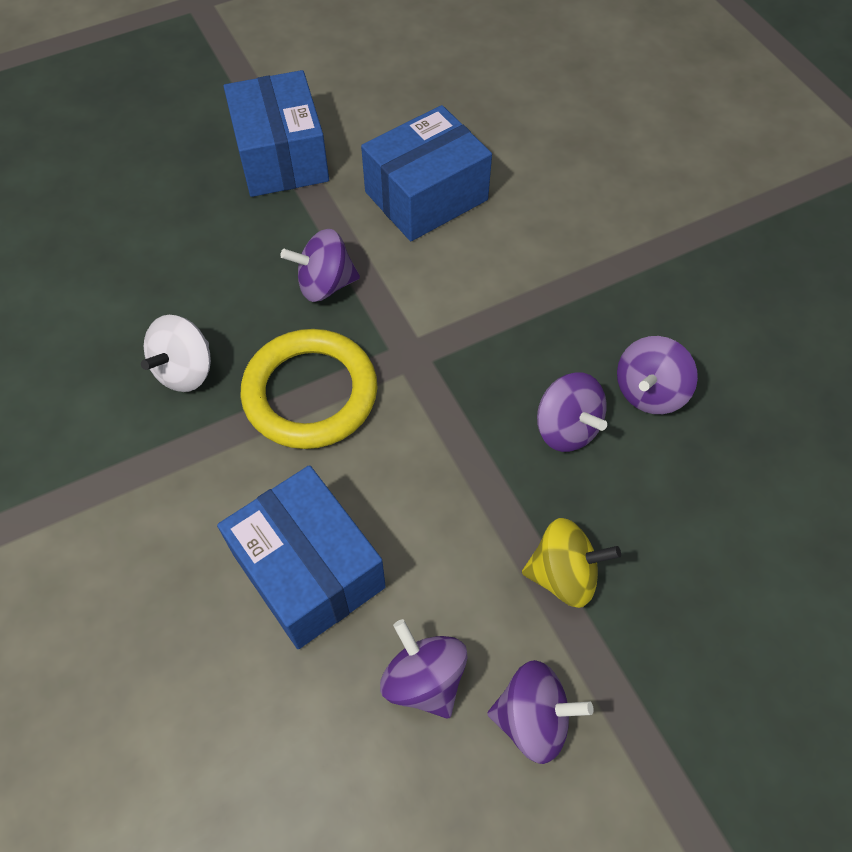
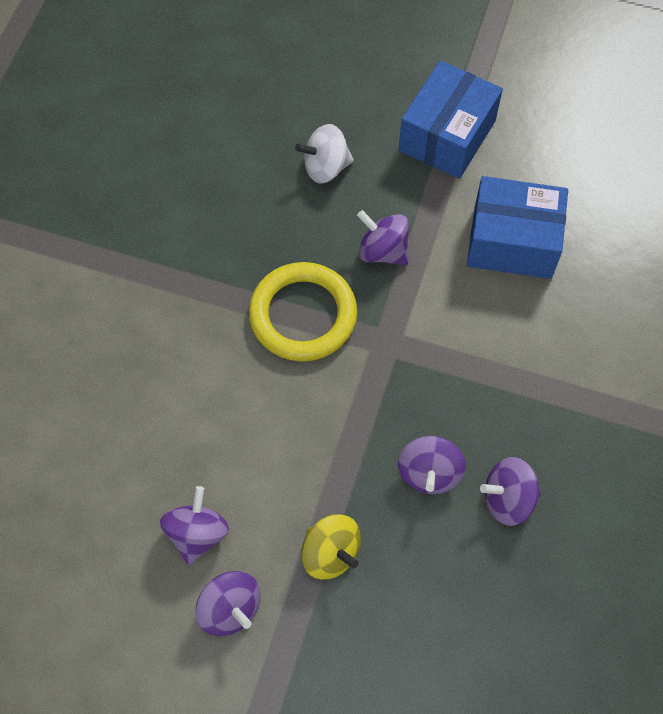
camera: 45 degrees right, 5 degrees up
white spinning top [141,315,211,392] -> white spinning top moved to [295,124,354,183]
blue box [217,465,386,649] -> none

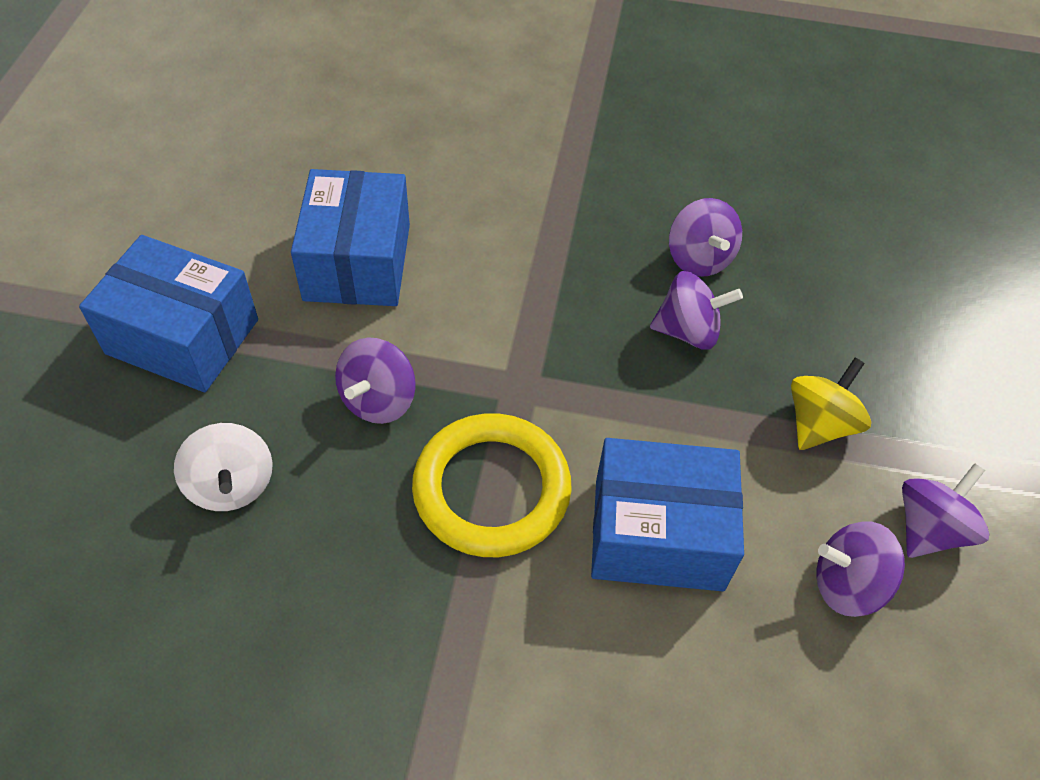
camera: 100 degrees left, 10 degrees down
none -> blue box [591,438,744,591]

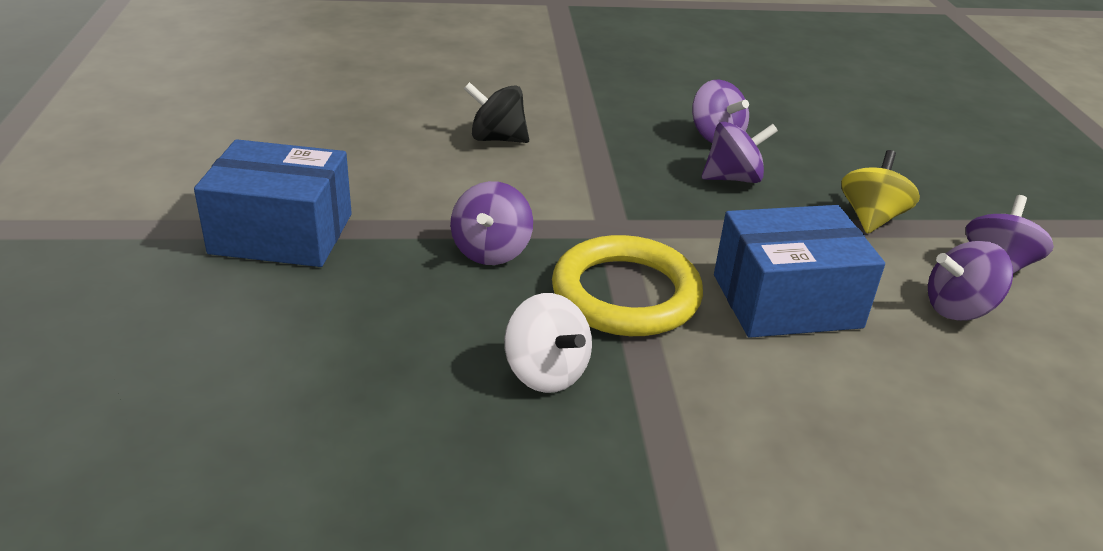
camera: 15 degrees left, 20 degrees down
white spinning top [174,423,273,511] -> white spinning top moved to [504,293,592,393]
blue box [291,169,410,306] -> none
none -> black spinning top [464,82,529,143]

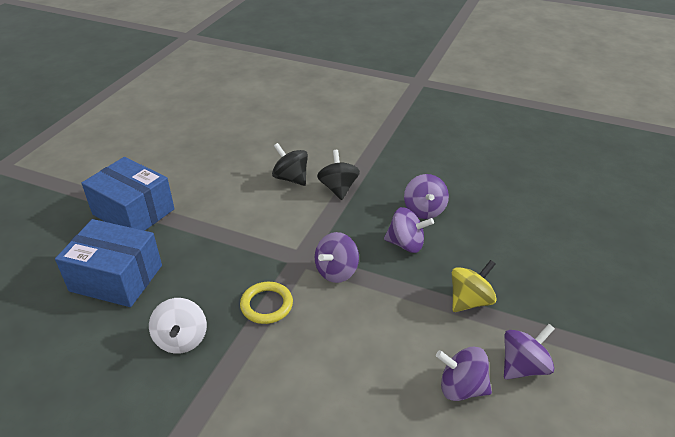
camera: 30 degrees right, 5 degrees up
purple spinning top [450,181,533,265] -> purple spinning top moved to [315,232,359,283]
yellow ring [552,235,703,336] -> yellow ring [240,282,293,324], size x0.58
blue box [714,205,885,338] -> blue box moved to [55,219,162,307]
none -> black spinning top [317,150,360,200]

